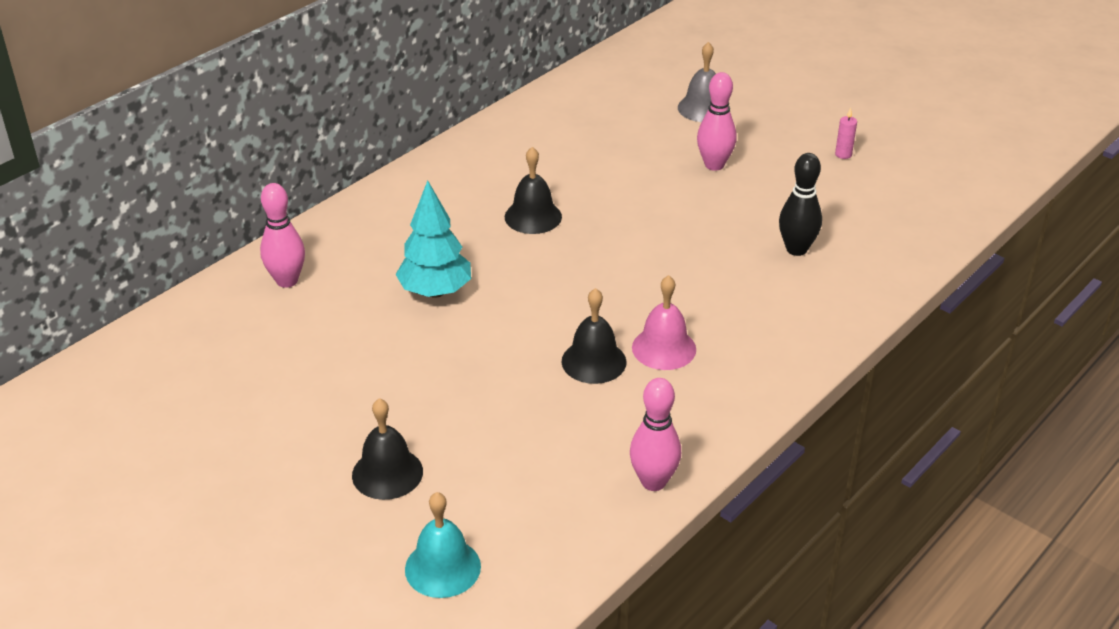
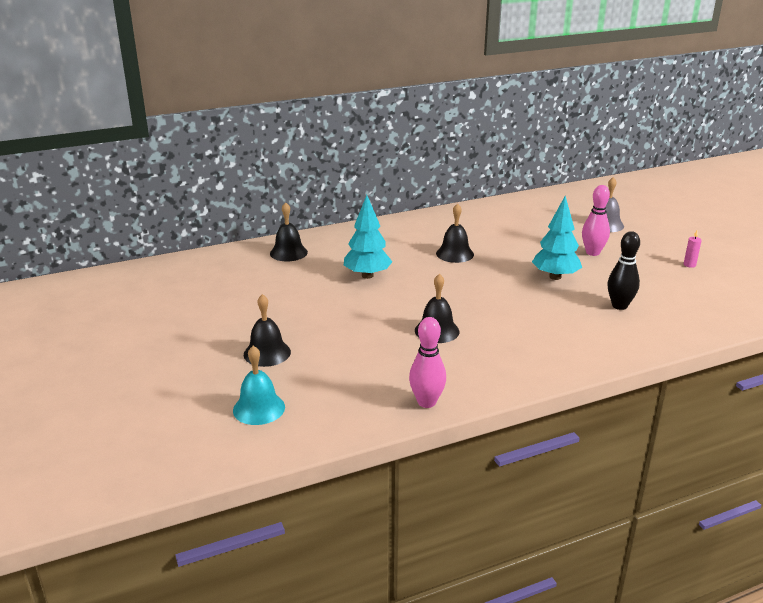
camera: 25 degrees right, 10 degrees down
pink bowling pin [260,183,305,288] -> black bell [270,202,308,261]
pink bell [632,275,696,370] -> none
none -> turquoise tree [532,196,582,280]

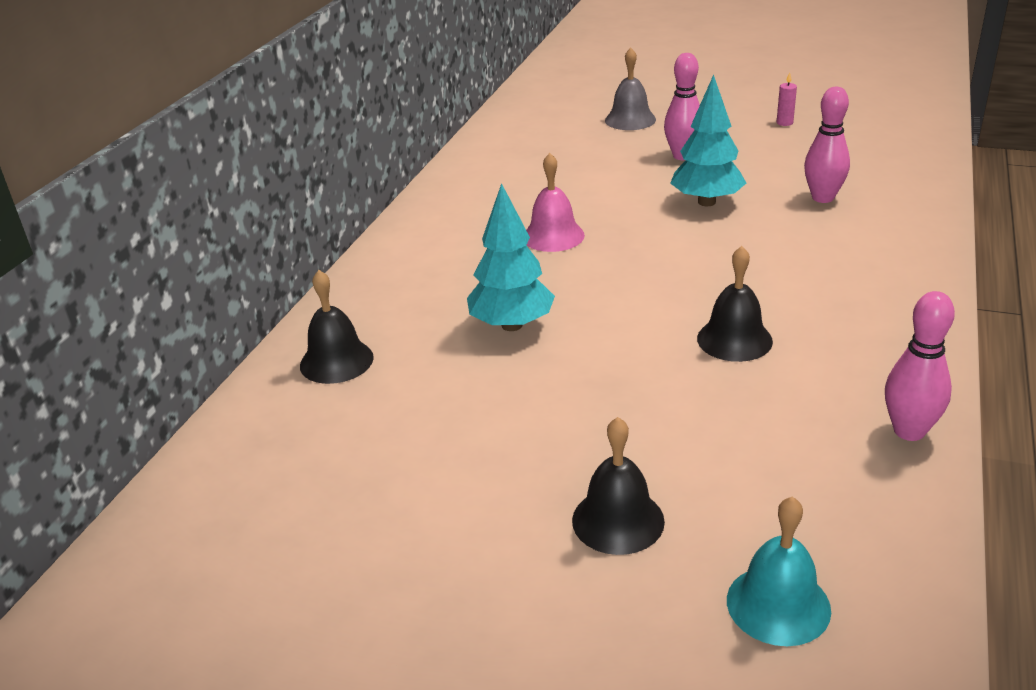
camera: 45 degrees left, 5 degrees up
black bell [436,203,474,263] -> pink bell [526,153,585,252]
black bowling pin [608,231,640,310] -> pink bowling pin [804,87,850,203]

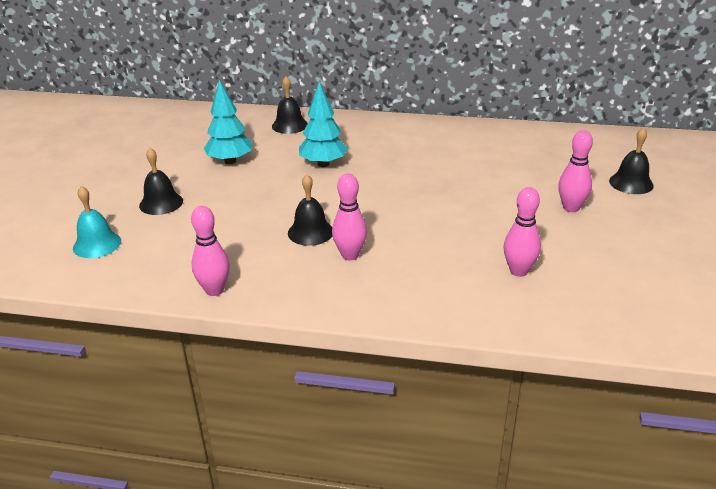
camera: 80 degrees right, 0 degrees up
pink bell [526,153,585,252] -> none
grey bell [605,48,656,130] -> black bell [609,127,654,194]
turquoise tree [670,74,746,206] -> turquoise tree moved to [204,80,253,164]
pink candle [777,72,797,126] -> none
none -> pink bowling pin [332,173,367,260]

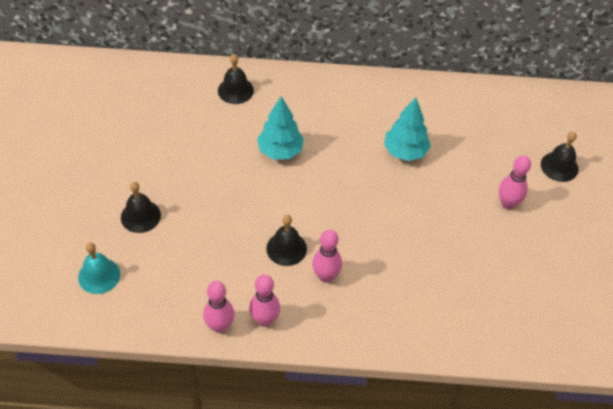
camera: 10 degrees left, 20 degrees up
turquoise tree [204,80,253,164] -> turquoise tree moved to [384,97,431,161]
pink bowling pin [504,187,541,277] -> pink bowling pin moved to [249,274,280,327]

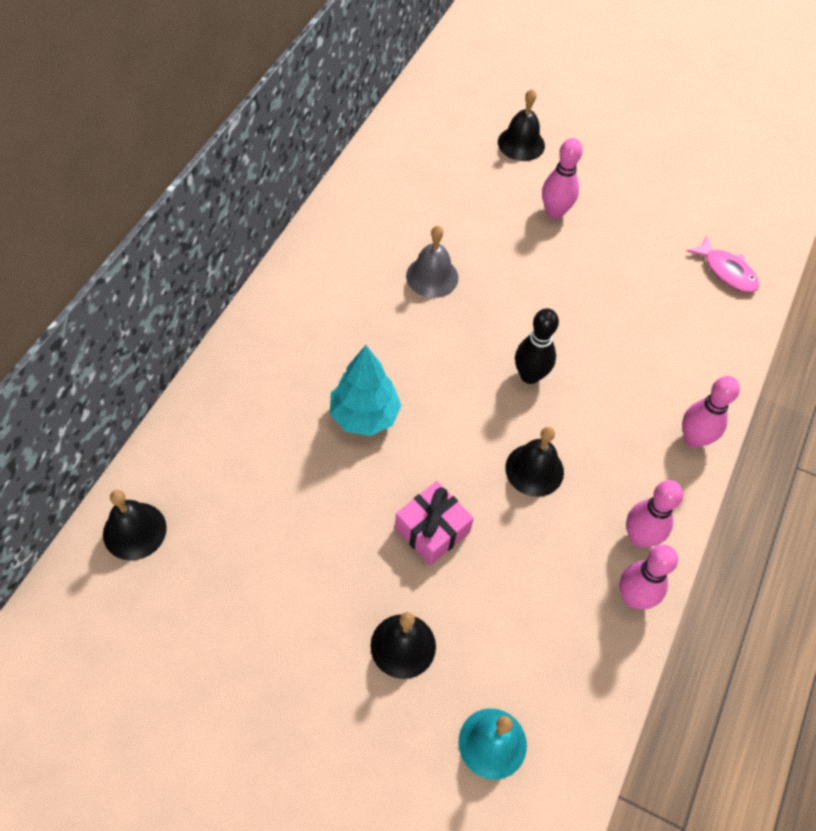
camera: 70 degrees left, 5 degrees up
black bell [218,54,254,104] -> black bell moved to [103,490,167,560]
pink bowling pin [312,229,342,283] -> pink bowling pin moved to [682,376,740,448]
turquoise tree [384,97,431,161] -> grey bell [406,226,458,298]
none -> pink gift [395,481,474,565]
none -> black bowling pin [515,308,559,384]
none -> pink fish [686,236,759,292]

